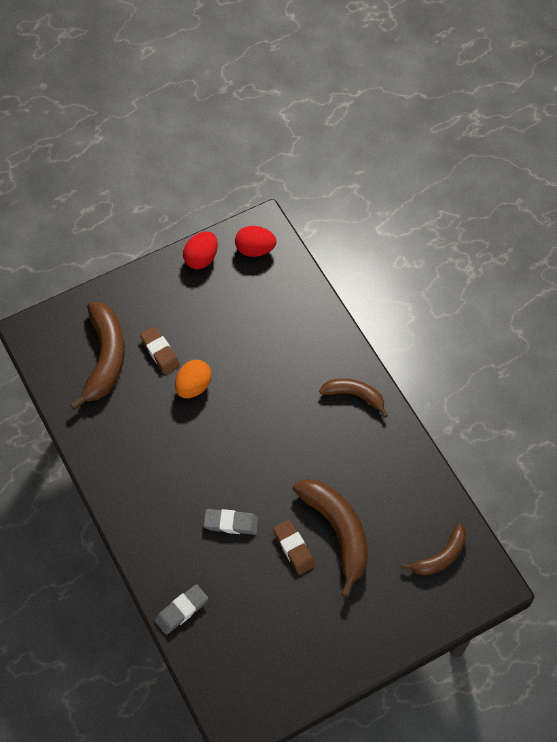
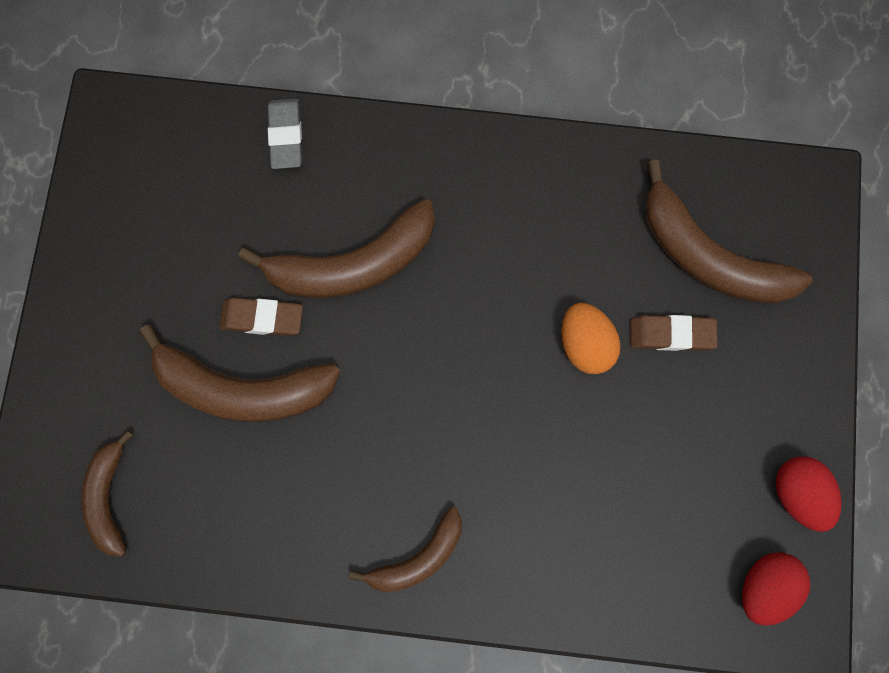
camera: 125 degrees right, 15 degrees up
grey eraser [204,509,258,535] -> brown banana [238,199,435,298]

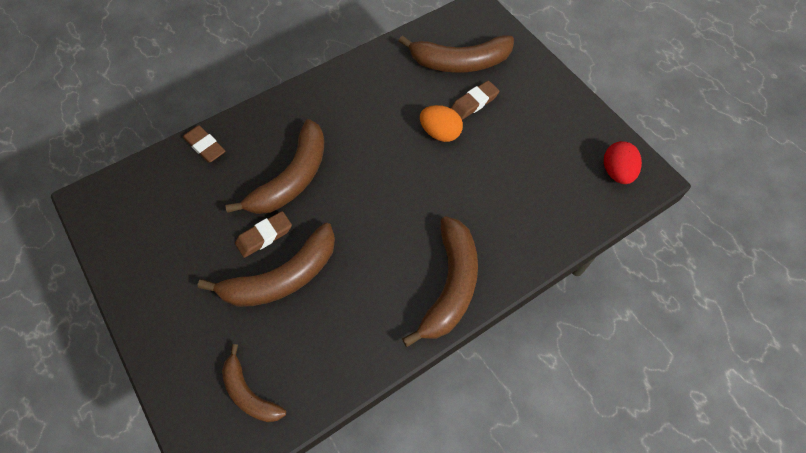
camera: 40 degrees left, 15 degrees down
grey eraser [268,99,302,169] -> brown eraser [183,125,225,163]
brown banana [350,507,462,592] -> brown banana [402,216,478,347], size x1.69
red egg [776,456,842,532] -> none

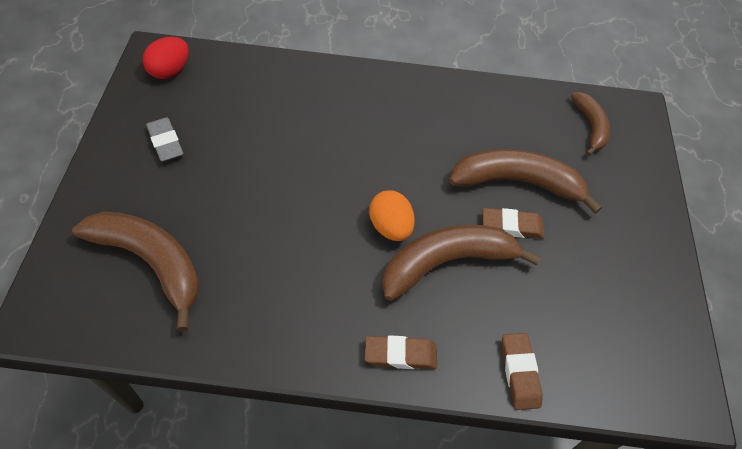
camera: 145 degrees left, 5 degrees down
brown banana [402,216,478,347] -> none
orange egg [420,105,463,142] -> orange egg moved to [369,190,415,241]
brown eraser [451,81,499,120] -> brown eraser moved to [365,335,437,369]
none -> grey eraser [146,117,183,162]

